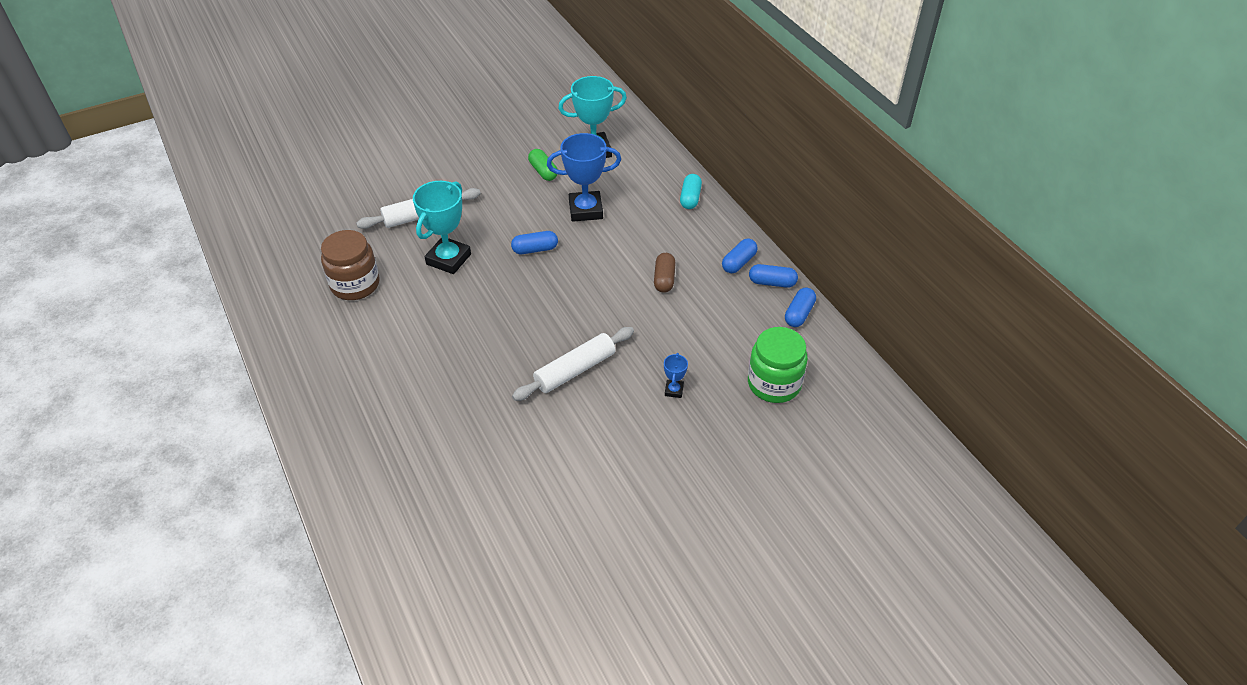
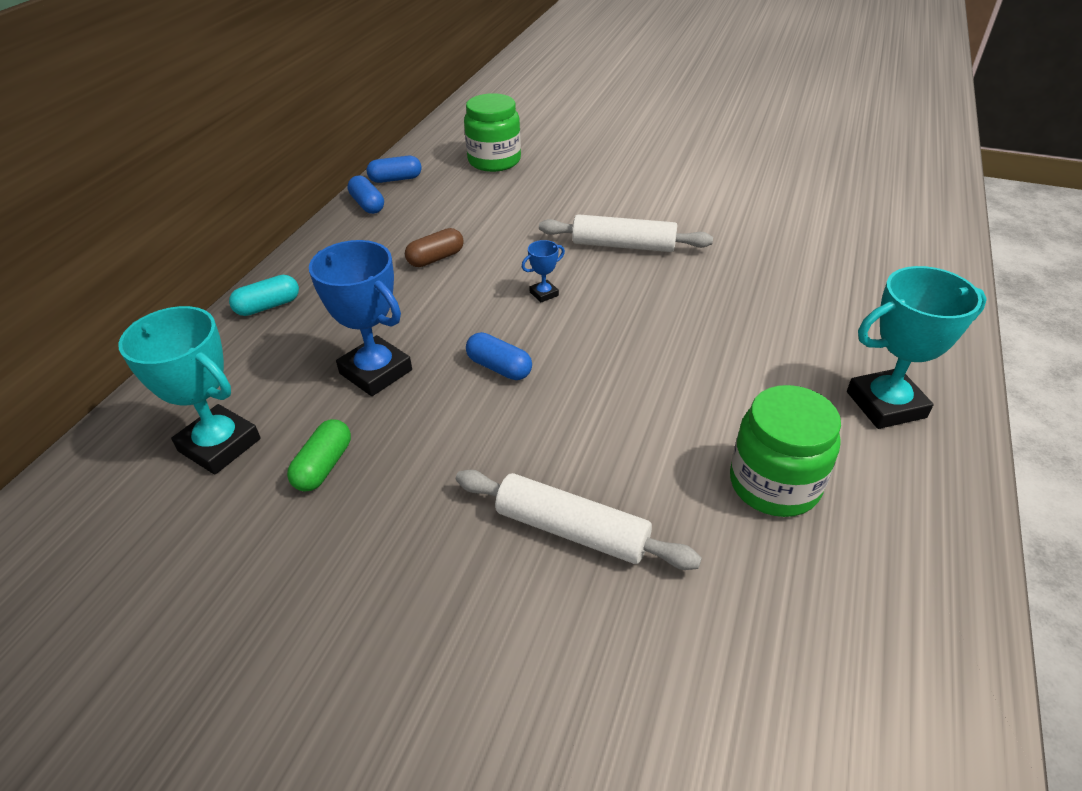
camera: 130 degrees left, 5 degrees down
brown jar [321,230,380,300] -> green jar [730,385,841,517]
turquoise trophy [413,181,471,274] -> turquoise trophy moved to [847,266,987,429]
blue trophy [664,353,688,398] -> blue trophy moved to [522,240,565,302]
blue capsule [722,238,758,273] -> none

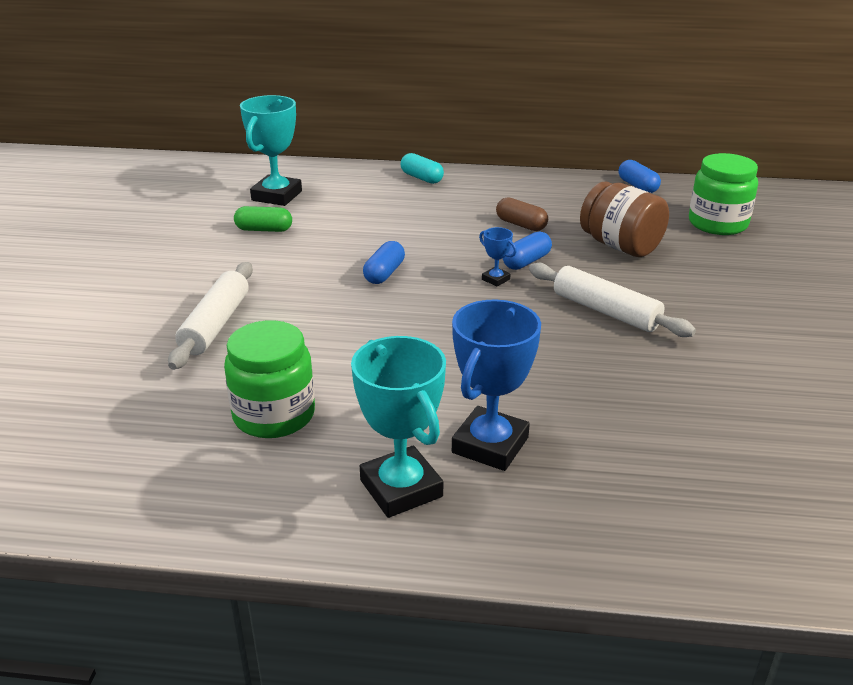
camera: 75 degrees right, 10 degrees down
blue trophy [309,240,412,396] -> blue trophy moved to [452,300,541,471]
blue capsule [347,175,384,214] -> blue capsule moved to [503,231,552,270]
white rolling pin [539,214,713,252] -> white rolling pin turned 45 degrees counterclockwise [529,263,696,337]
none -> brown jar [580,181,669,257]

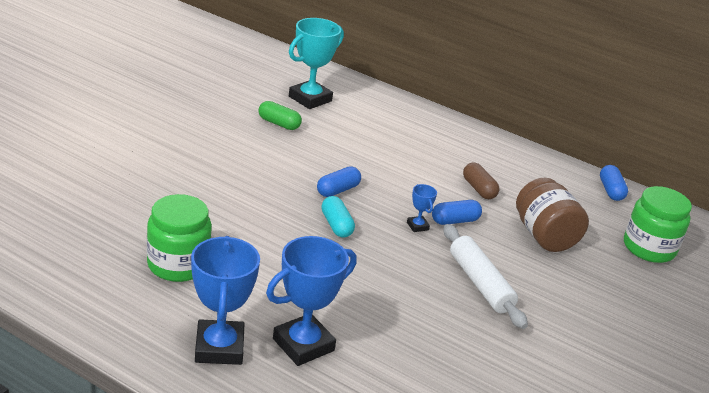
camera: 20 degrees right, 0 degrees up
white rolling pin [168,262,253,370] -> none
turquoise trophy [351,336,446,518] -> blue trophy [191,236,260,365]
turquoise capsule [401,153,444,184] -> turquoise capsule moved to [321,196,355,238]

